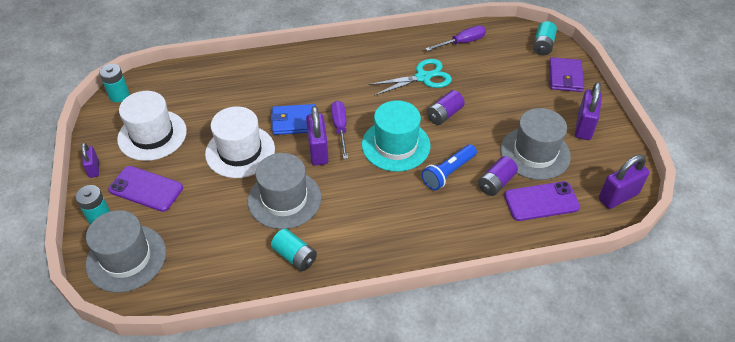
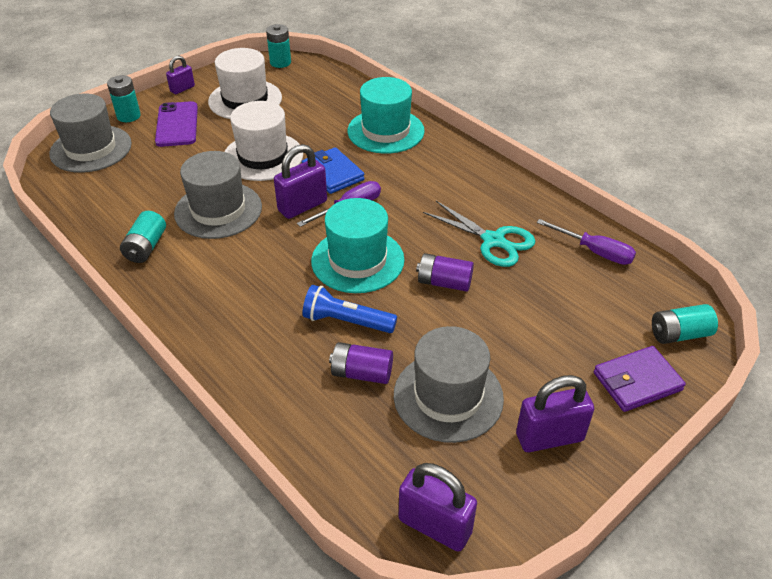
camera: 60 degrees right, 5 degrees down
purple phone [504,181,580,221] -> none
none -> turquoise hat [347,77,425,154]

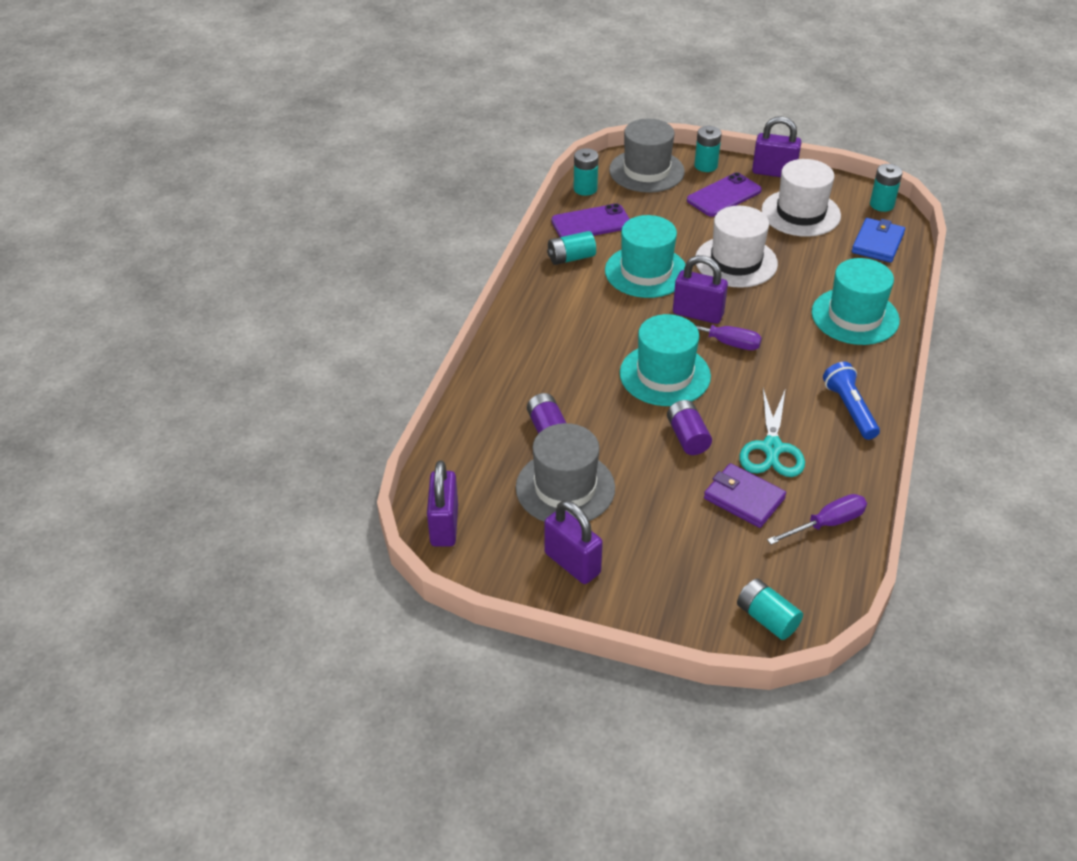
camera: 60 degrees right, 0 degrees up
purple padlock [166,55,195,94] -> purple padlock [752,116,802,177], size x1.67
grey hat [174,151,262,239] -> turquoise hat [605,215,686,298]
blue wallet [302,147,365,194] -> blue wallet moved to [852,218,905,263]
blue flashlight [303,285,397,333] -> blue flashlight moved to [823,362,880,440]
purple screwdriver [537,219,636,265] -> purple screwdriver turned 120 degrees counterclockwise [767,494,867,545]
purple wallet [594,346,686,412] -> purple wallet moved to [704,463,786,528]
none -> purple phone [551,203,630,237]
none -> turquoise battery [574,148,599,196]

